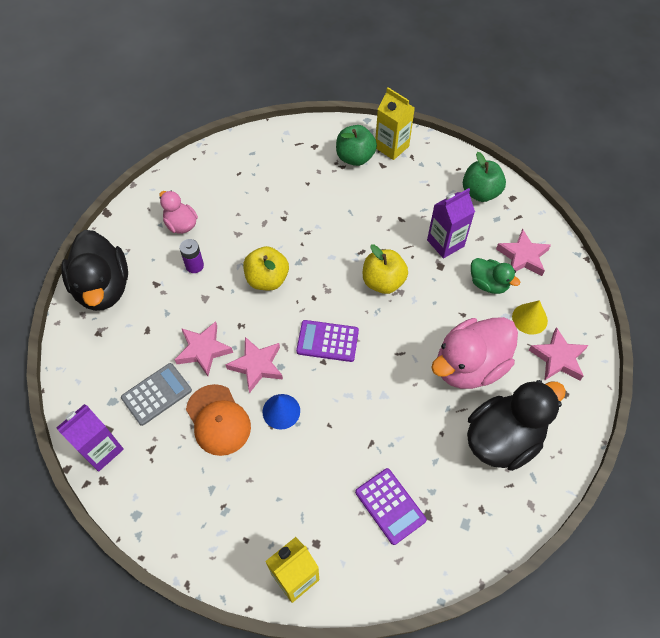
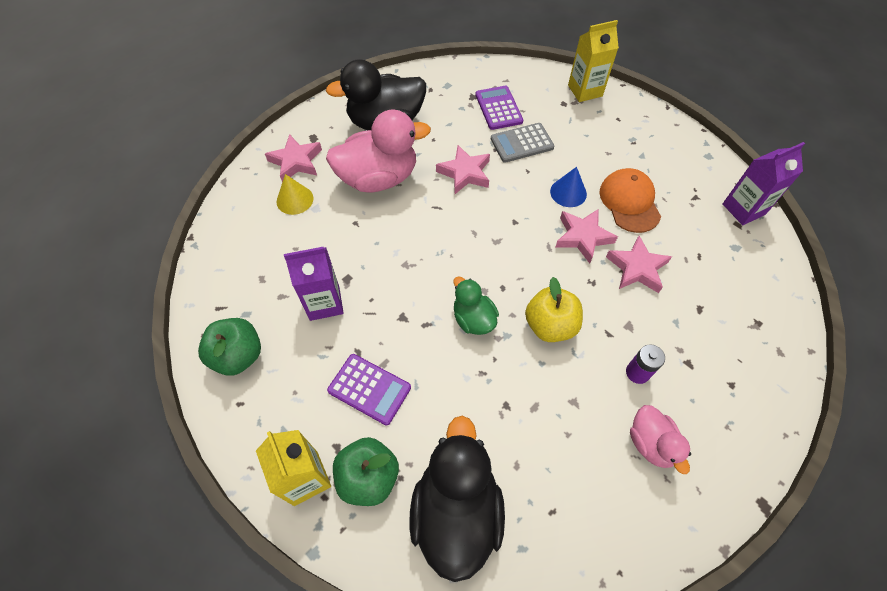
camera: 160 degrees left, 0 degrees up
black duck [61,230,128,311] -> black duck moved to [409,416,505,582]
grey calculator [121,363,192,426] -> grey calculator moved to [491,123,554,163]
purple calculator [296,320,359,362] -> purple calculator moved to [327,354,411,425]
yellow apple [363,244,408,294] -> none
green duck [471,258,520,294] -> green duck moved to [453,276,499,335]
pink star [496,229,551,276] -> pink star moved to [436,145,490,194]

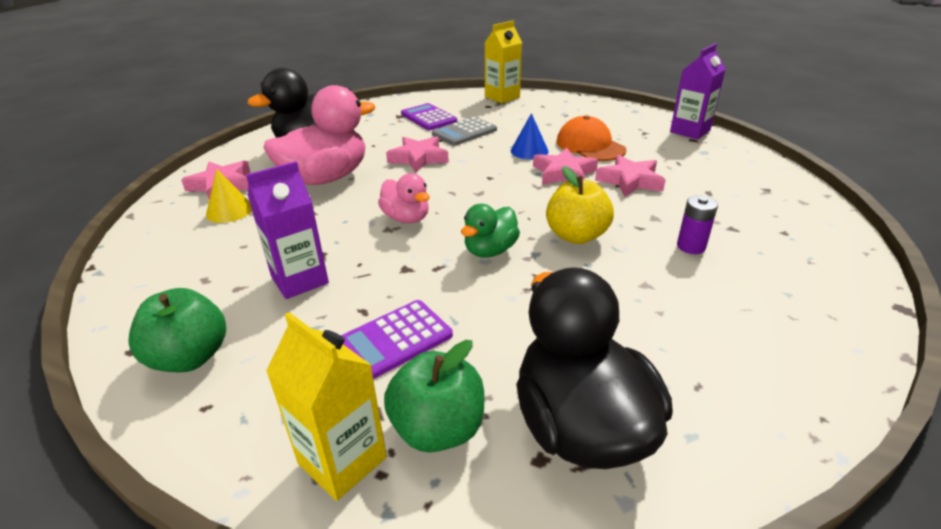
camera: 20 degrees left, 25 degrees down
purple calculator [327,354,411,425] -> purple calculator turned 135 degrees clockwise [341,300,453,379]
green duck [453,276,499,335] -> green duck turned 90 degrees counterclockwise [461,204,520,257]
pink duck [630,405,691,474] -> pink duck moved to [378,173,429,223]

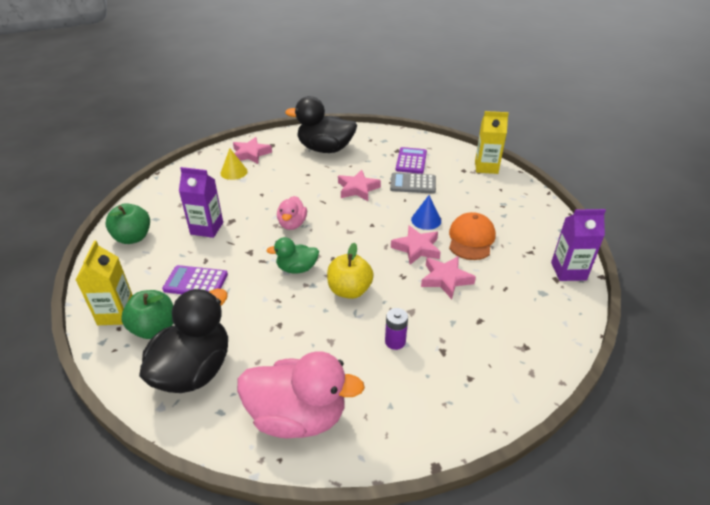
camera: 45 degrees right, 5 degrees up
pink duck [264,85,375,185] -> pink duck moved to [237,351,365,438]

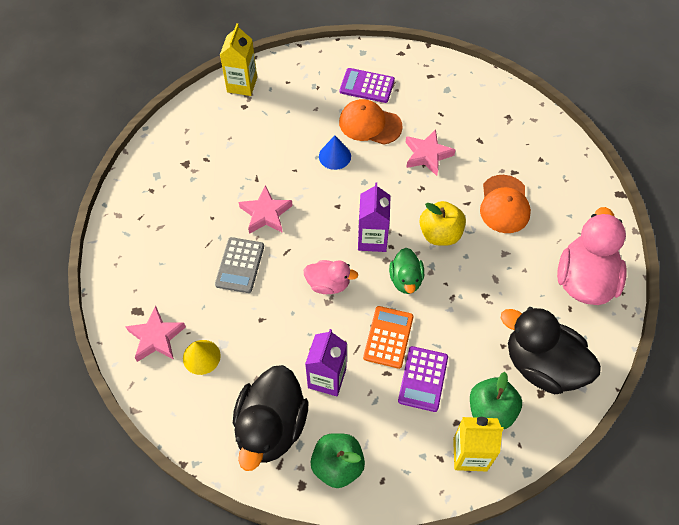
camera: 85 degrees left, 20 degrees up
black duck [285,96,357,153] -> black duck moved to [233,365,308,471]
purple battery [385,308,408,350] -> orange cap [480,175,531,233]
grey calculator [390,173,436,194] -> grey calculator moved to [215,237,264,293]
pink star [391,225,441,265] -> none
purple calculator [396,147,427,174] -> purple calculator moved to [340,68,395,103]
purple carton [551,209,606,281] -> purple carton moved to [358,182,391,252]
none -> orange calculator [363,306,414,369]

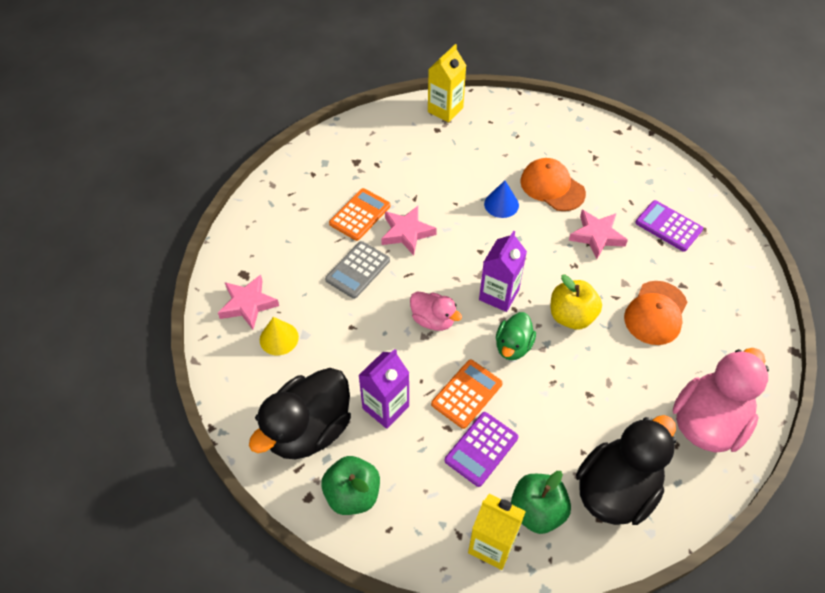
camera: 25 degrees right, 5 degrees down
purple calculator [340,68,395,103] -> purple calculator moved to [635,200,703,252]
black duck [501,307,601,394] -> black duck turned 75 degrees clockwise [576,415,676,525]
none -> orange calculator [329,188,391,241]

